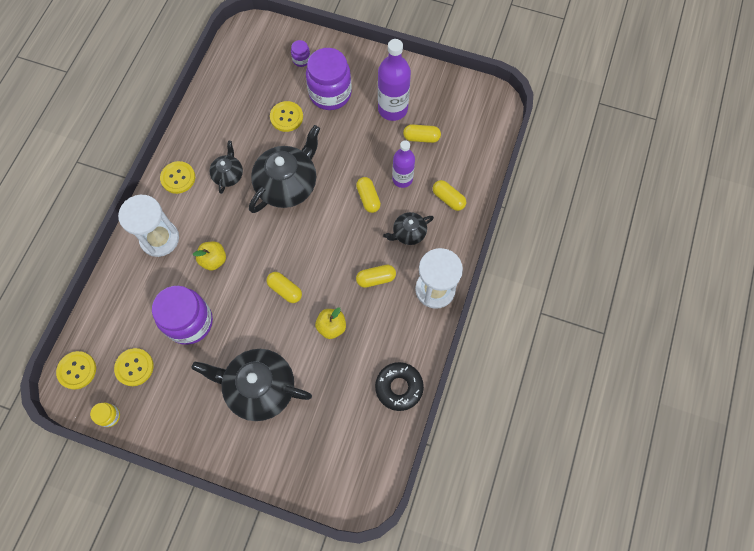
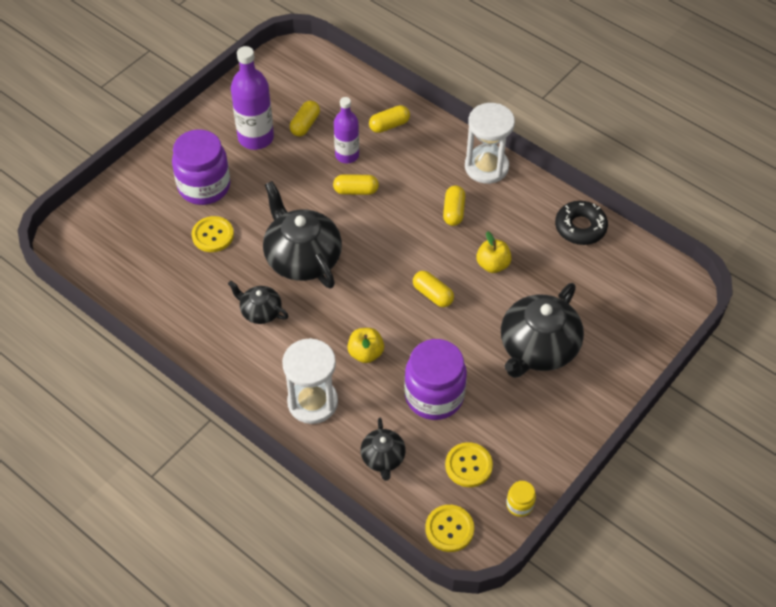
camera: 70 degrees left, 15 degrees down
yellow button [160,161,195,194] -> none
yellow capsule [266,272,302,303] -> yellow capsule turned 75 degrees clockwise [413,271,454,307]
purple jar [291,40,310,67] -> none
black teapot [383,212,434,245] -> black teapot moved to [361,418,406,481]

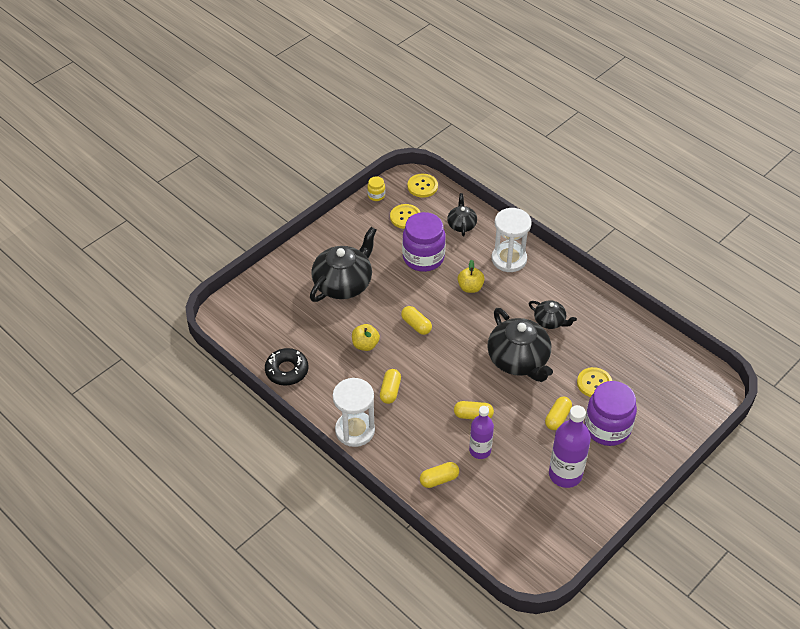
camera: 175 degrees left, 5 degrees down
yellow capsule [290,101,320,136] -> yellow capsule moved to [545,397,572,430]

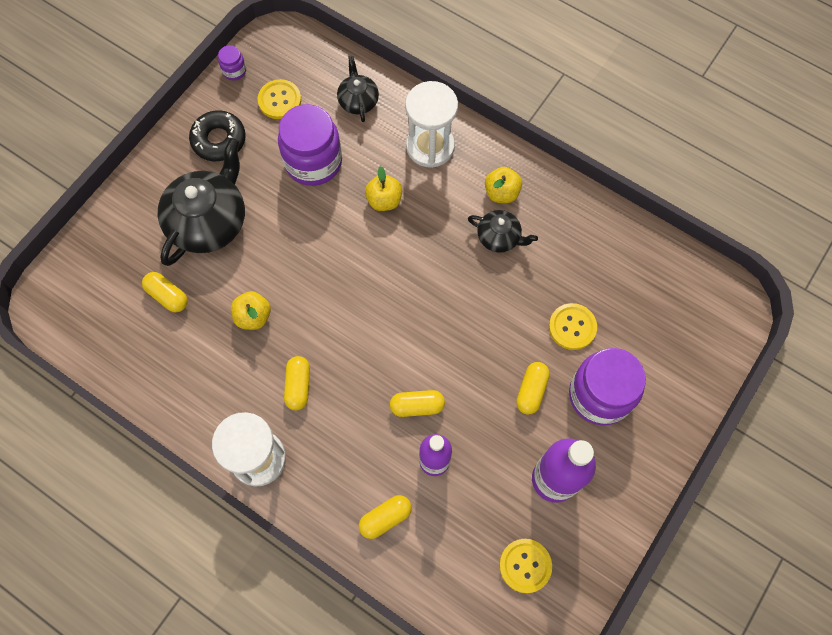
camera: 10 degrees left, 20 degrees up
black donut [265,348,308,386] -> black donut moved to [189,110,246,161]
yellow jar [367,176,385,201] -> purple jar [218,45,246,80]
yellow capsule [401,306,432,335] -> yellow capsule moved to [142,272,188,312]
yellow button [408,174,438,198] -> yellow button moved to [499,539,552,593]
black teapot [487,308,553,382] -> none
none -> yellow apple [485,167,522,203]

